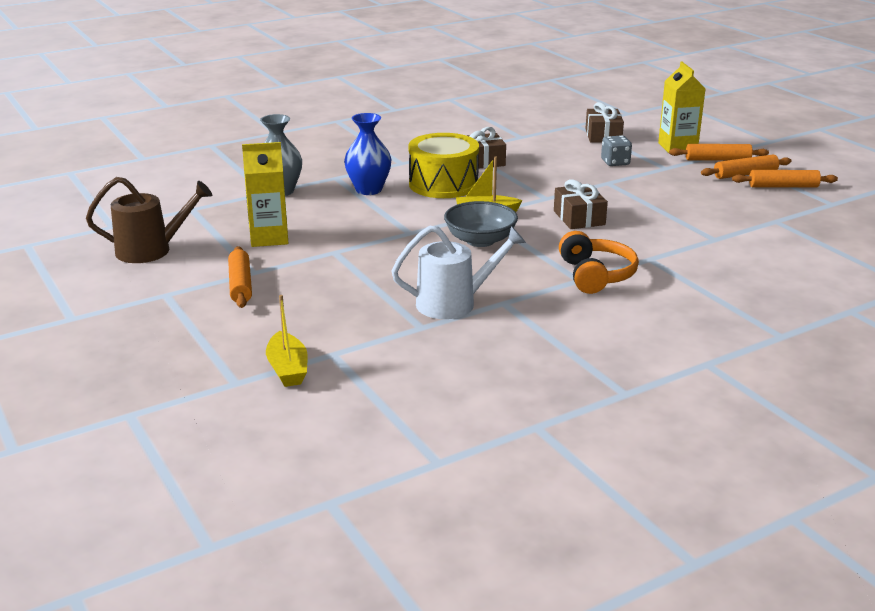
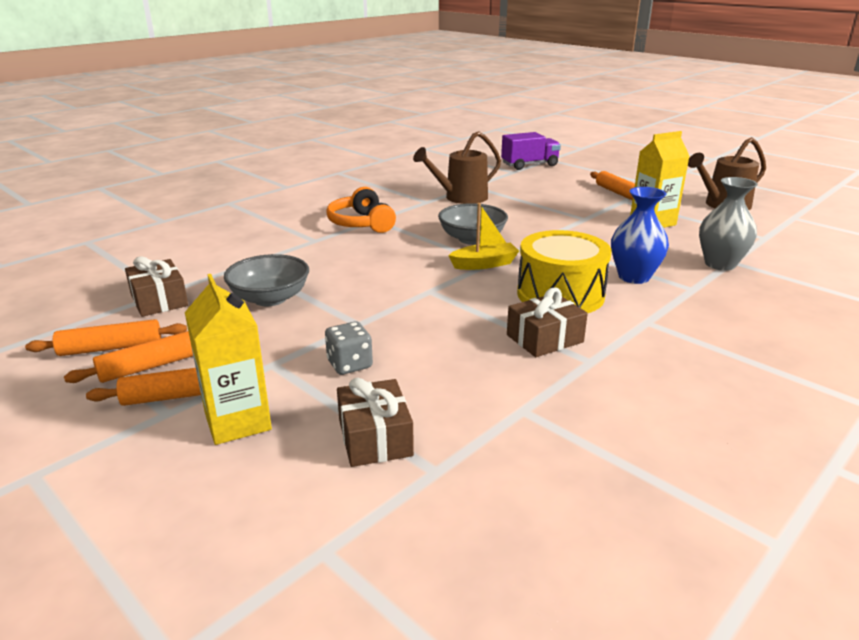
camera: 165 degrees right, 0 degrees up
yellow boat [266,295,308,387] -> purple truck [501,132,561,170]
white watering can [392,225,526,319] -> brown watering can [413,131,501,204]
brown gift [554,179,608,229] -> brown gift moved to [125,256,188,317]
none -> grey bowl [224,254,309,306]

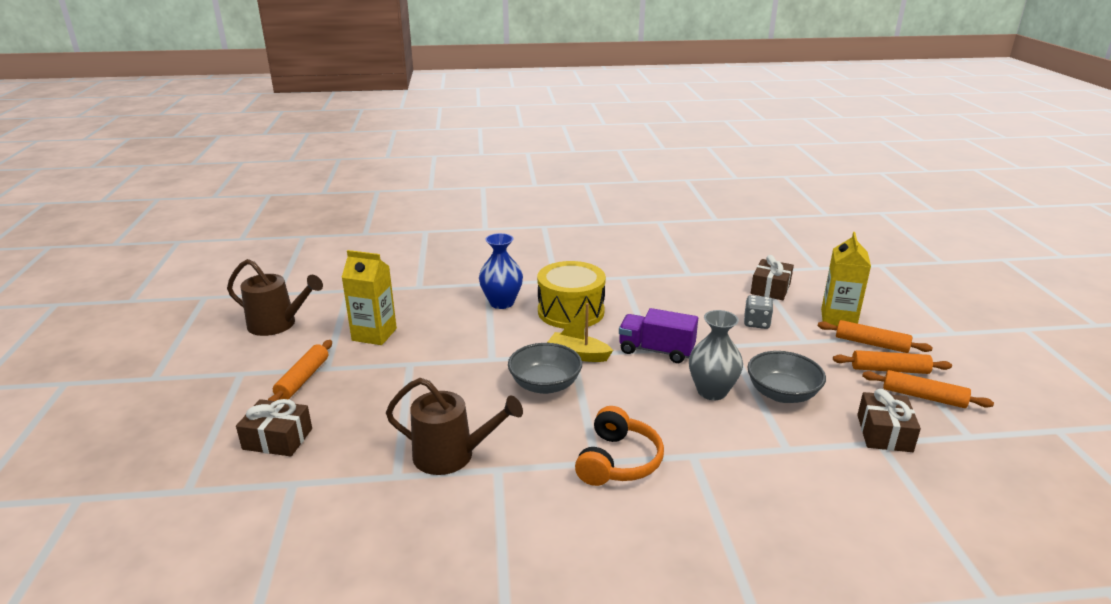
camera: 140 degrees left, 0 degrees up
purple truck [501,132,561,170] -> purple truck moved to [619,308,698,363]
brown gift [507,288,588,357] -> brown gift moved to [236,399,312,457]
grey vase [699,177,758,271] -> grey vase moved to [689,310,743,400]

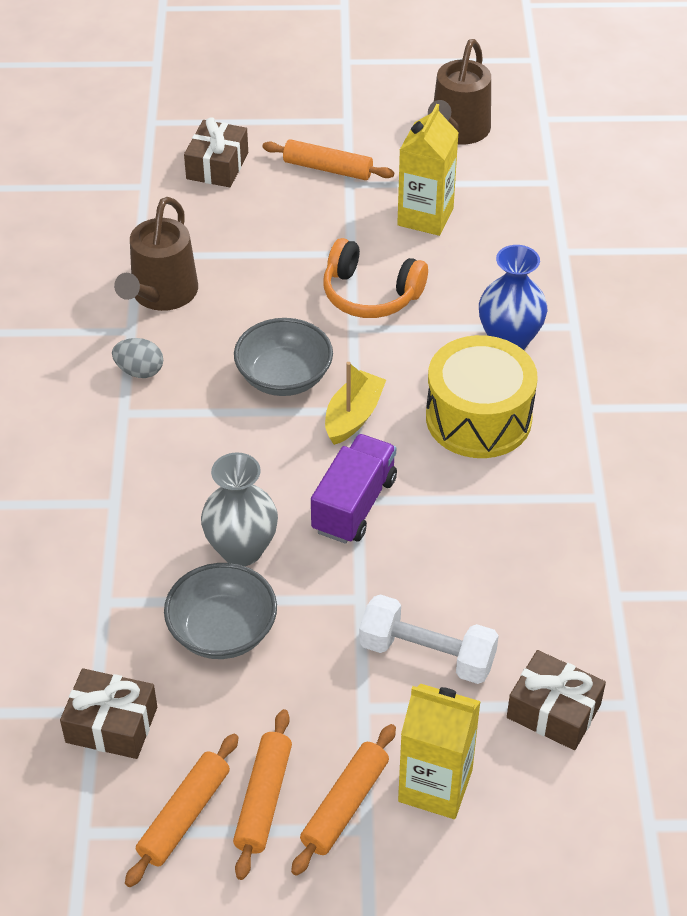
camera: 95 degrees right, 20 degrees up
orange headphones [575,406,664,486] -> orange headphones moved to [323,238,428,318]
grey dice [744,295,773,329] -> white dumbbell [359,595,499,684]
none -> grey egg [112,338,163,378]

